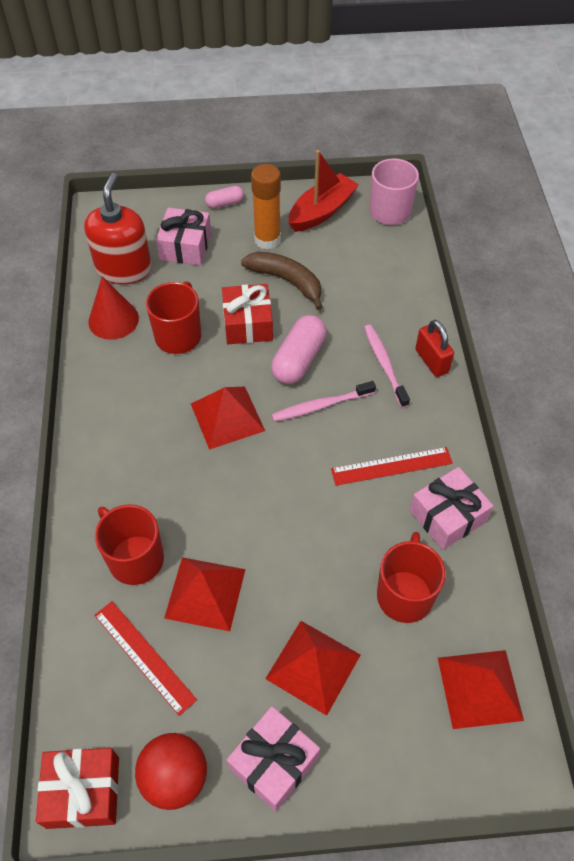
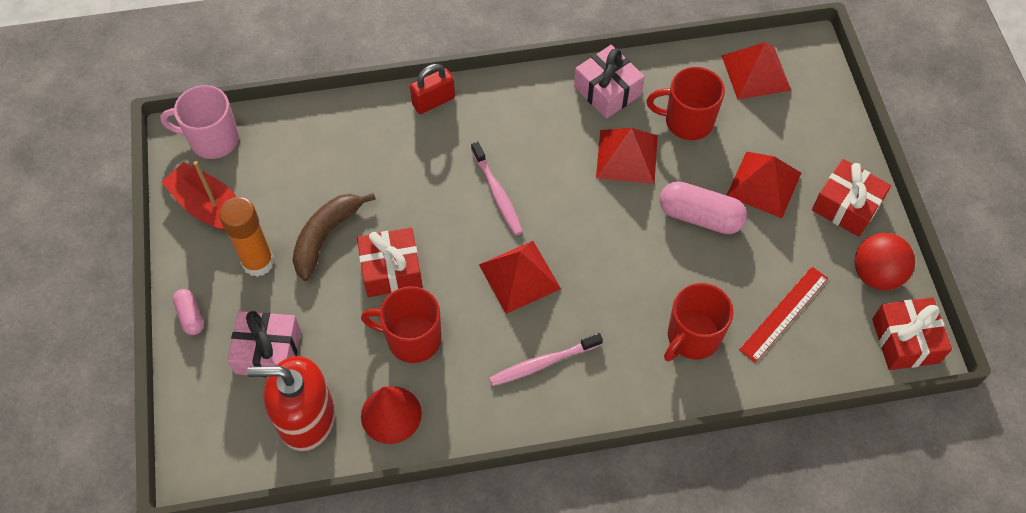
camera: 95 degrees left, 5 degrees up
red pyramid [164,557,245,631] -> red pyramid moved to [596,128,658,184]
pink gift [227,706,320,812] -> red gift [812,159,891,237]
pink capsule [271,315,327,384] -> pink capsule moved to [660,181,747,234]
red ruler [331,447,453,486] -> none
pink toothbrush [364,325,410,408] -> pink toothbrush moved to [489,333,603,386]

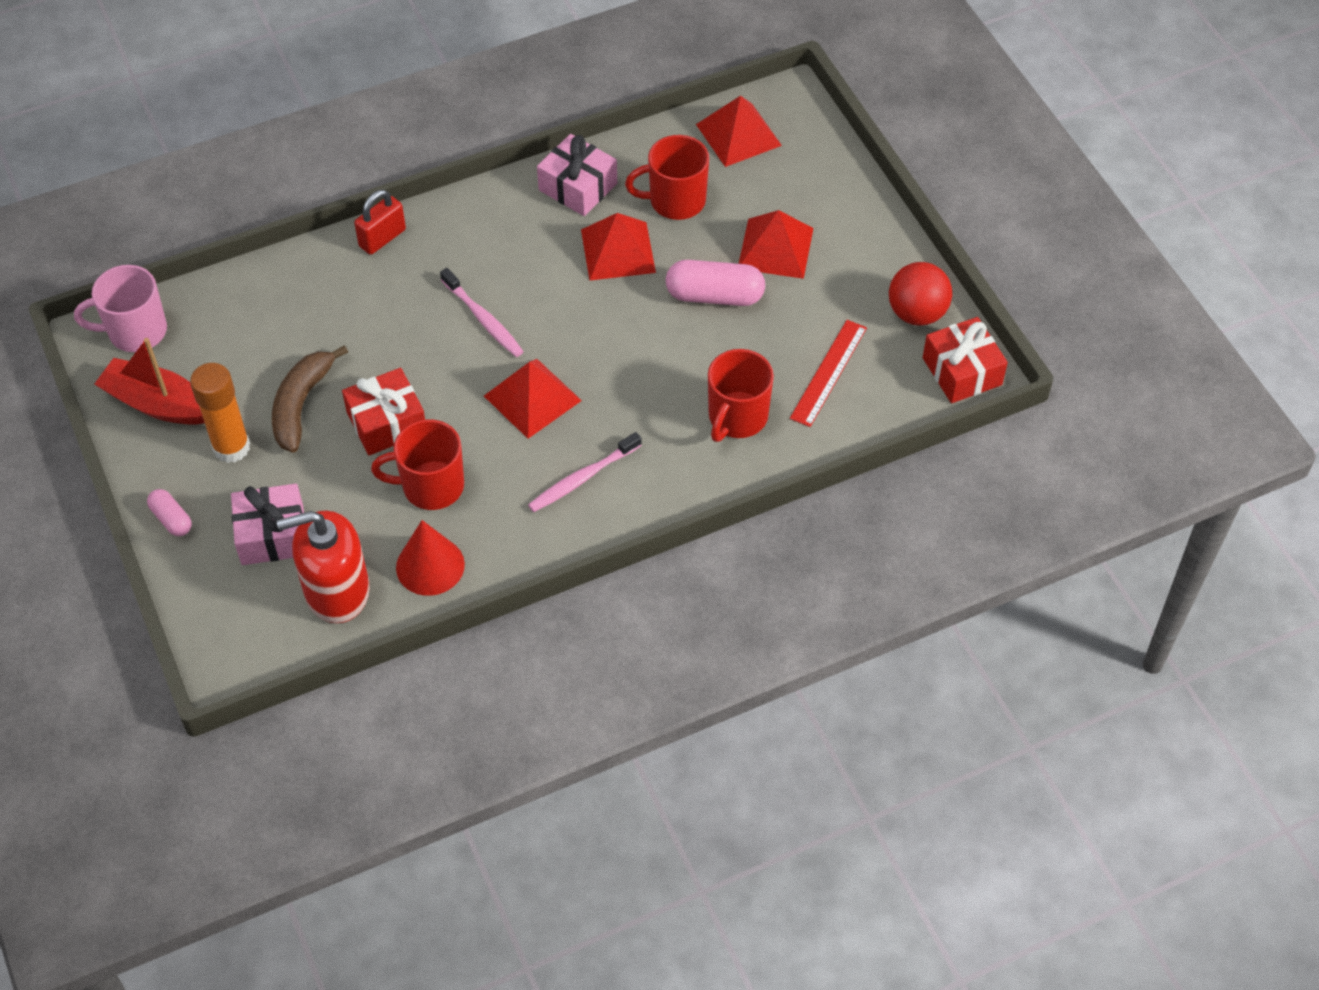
camera: 15 degrees left, 5 degrees down
red gift [812,159,891,237] -> none

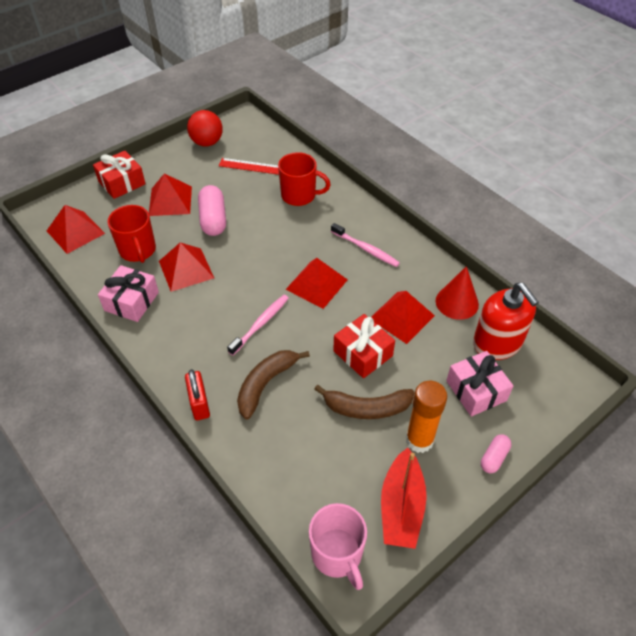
camera: 105 degrees left, 5 degrees down
red padlock [354,190,406,255] -> red padlock turned 45 degrees clockwise [185,369,210,420]
red mug [371,419,464,510] -> red pyramid [371,291,435,344]
red gift [923,317,1008,403] -> red gift moved to [93,151,146,199]
none -> brown banana [237,350,310,419]

